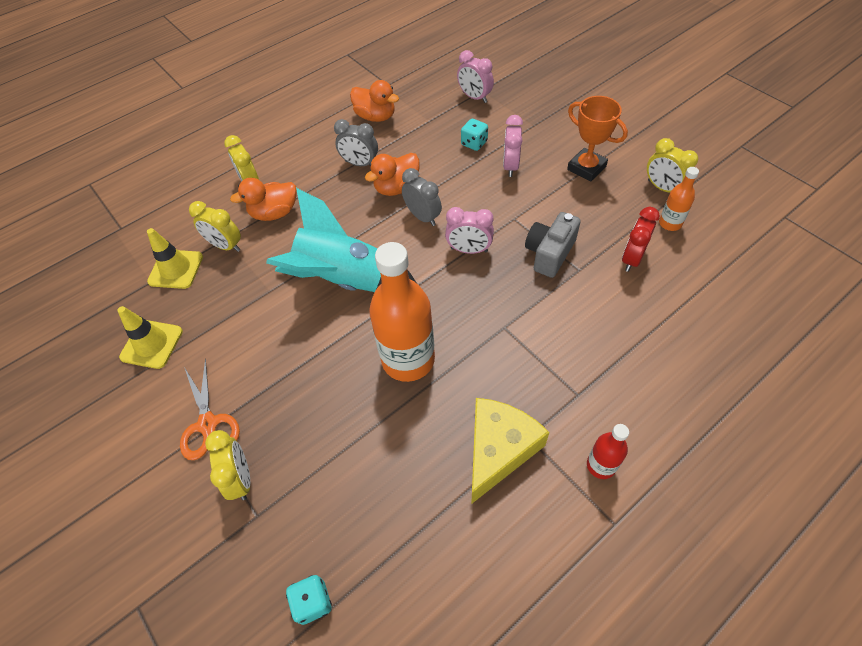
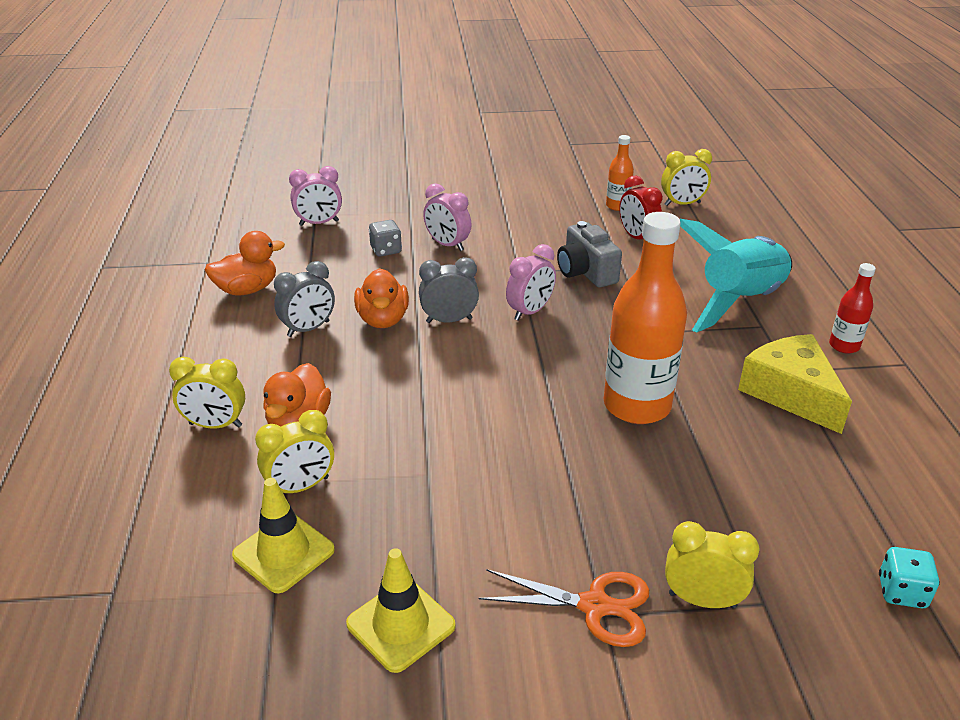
camera: 60 degrees left, 20 degrees down
turquoise rocket [266,188,417,292] -> turquoise rocket moved to [680,219,792,333]
turquoise dice [461,119,488,151] -> grey dice [369,220,402,256]
orange trophy [567,96,628,182] -> none
yellow clock [647,138,698,193] -> yellow clock moved to [661,149,712,206]

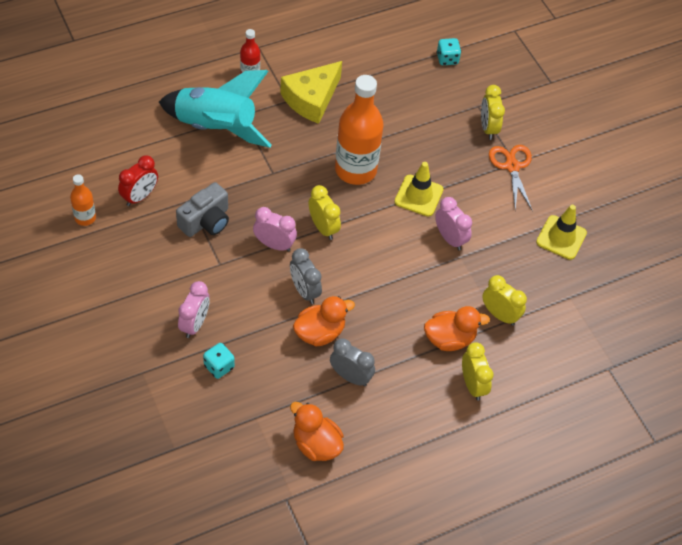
camera: 115 degrees left, 20 degrees up
yellow traffic cone [232,478,335,593] -> yellow traffic cone moved to [394,162,443,217]
pink clock [289,166,342,226] -> pink clock moved to [435,197,472,250]
grey dice [369,220,402,256] -> turquoise dice [203,343,235,379]
yellow clock [661,149,712,206] -> yellow clock moved to [309,185,341,240]

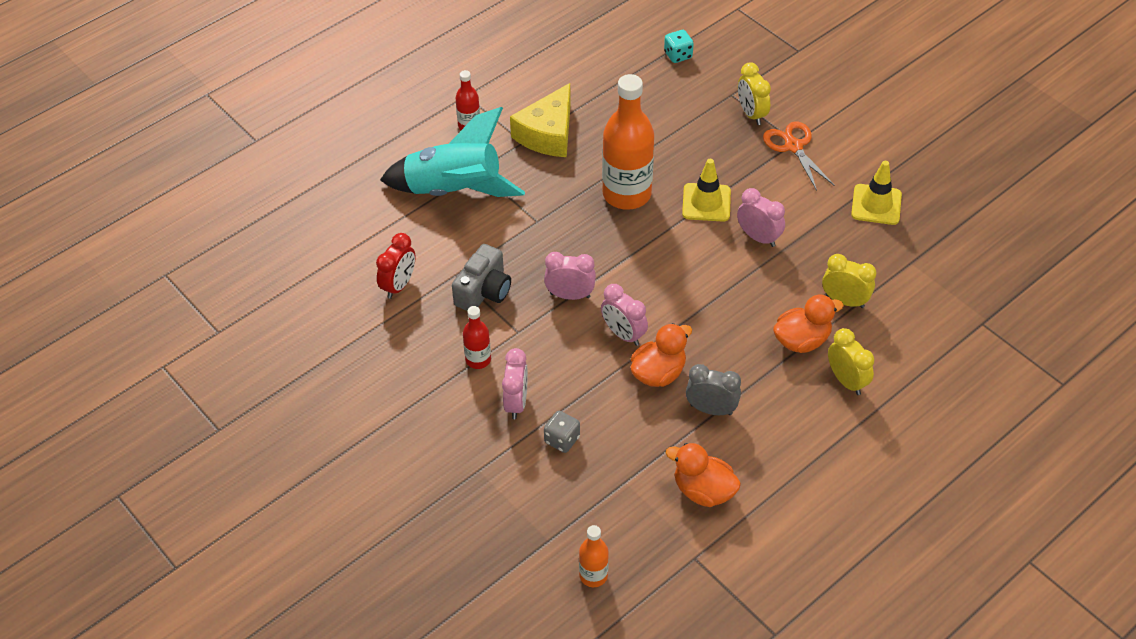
camera: 10 degrees left, 5 degrees down
orange bottle [70,174,96,226] -> orange bottle moved to [579,525,609,587]
turquoise dice [203,343,235,379] -> grey dice [544,411,580,453]
grey clock [290,248,322,304] -> pink clock [601,284,648,346]
yellow clock [309,185,341,240] -> none
none -> red bottle [463,306,491,369]

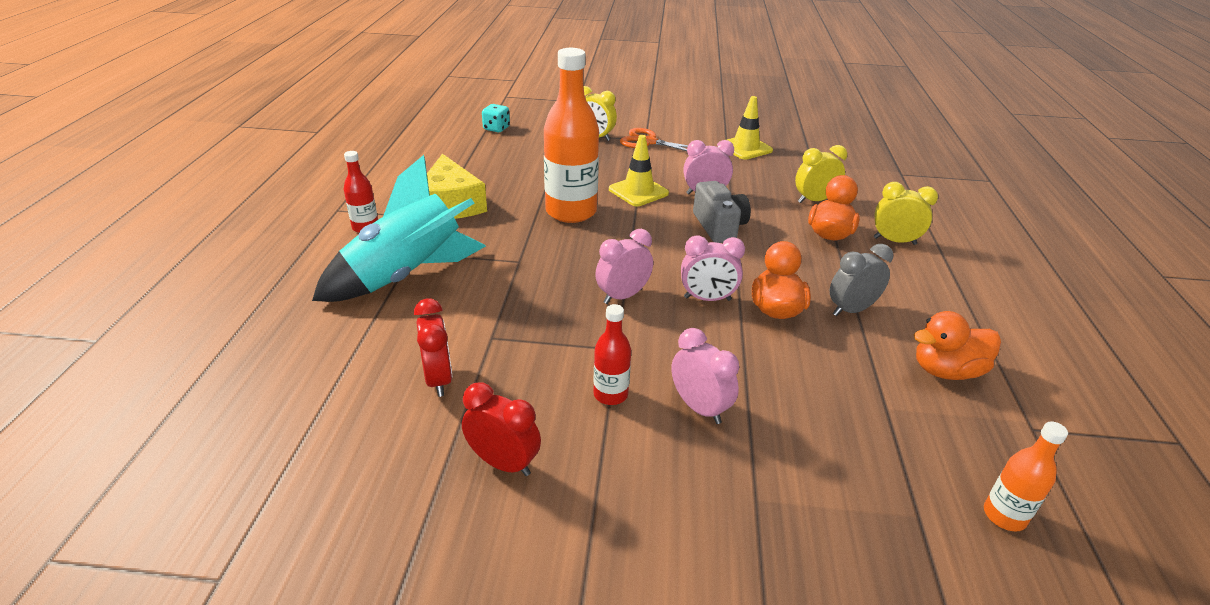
camera: 45 degrees left, 15 degrees down
grey camera [452,244,511,311] -> grey camera moved to [693,181,751,243]
grey dice [544,411,580,453] -> none
none -> red clock [462,382,541,476]

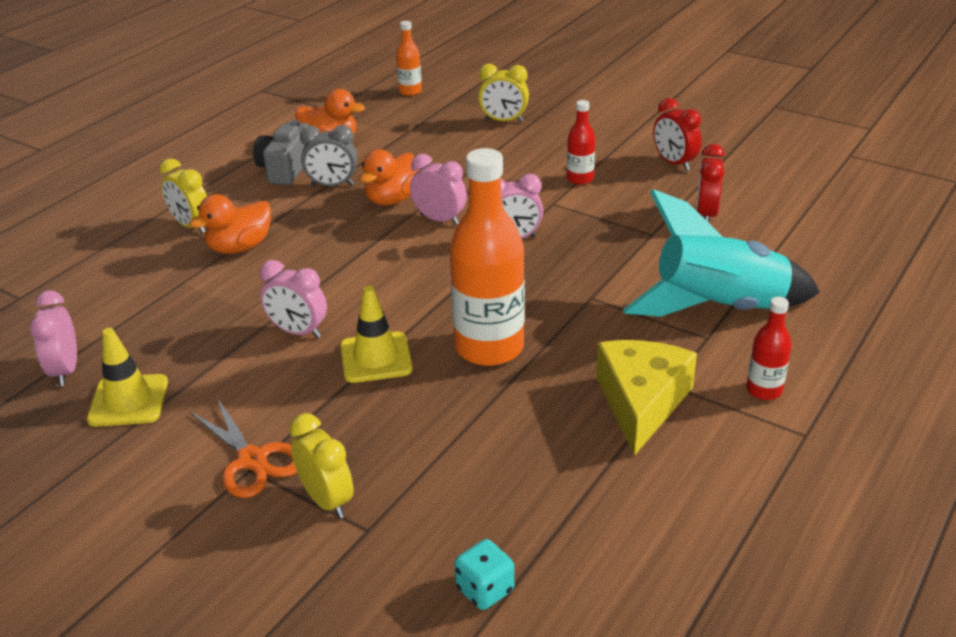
camera: 150 degrees left, 0 degrees up
pink clock [671,328,739,424] -> pink clock moved to [29,290,77,386]
grey camera [693,181,751,243] -> grey camera moved to [253,120,309,185]
yellow clock [795,145,847,203] -> yellow clock moved to [478,64,529,122]

